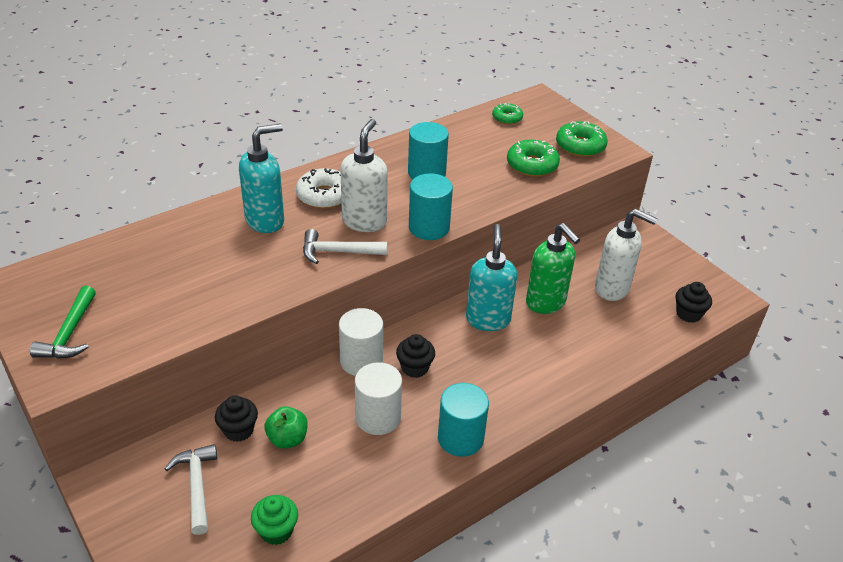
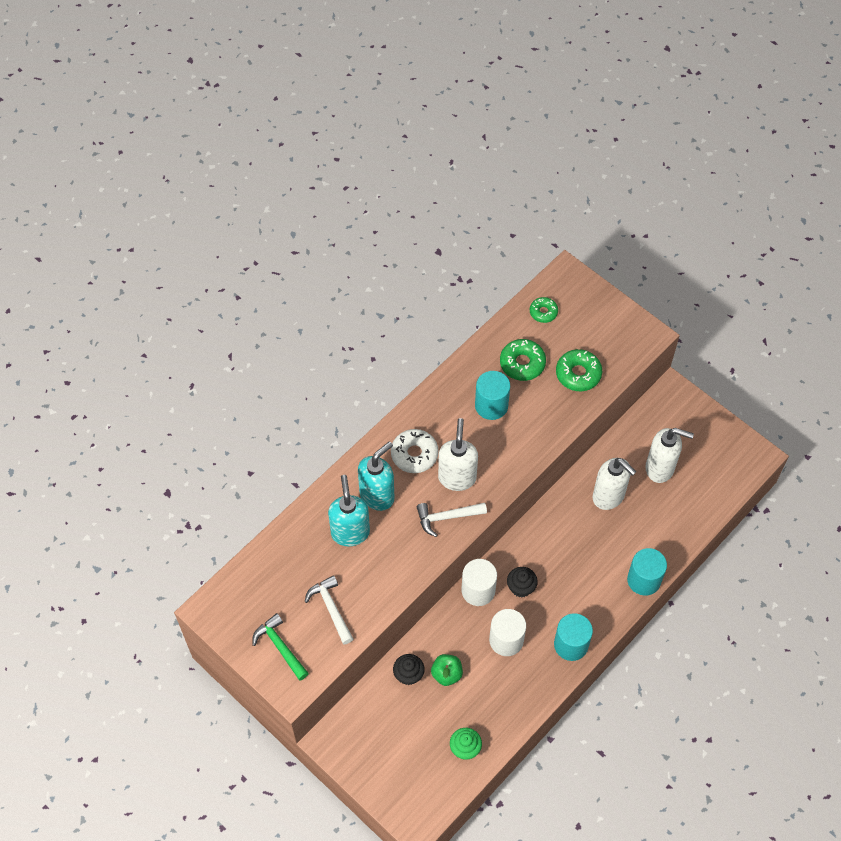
camera: 10 degrees left, 20 degrees up
green hammer [30,286,96,359] -> green hammer turned 150 degrees clockwise [252,613,309,680]
white hammer [164,444,217,535] -> white hammer moved to [305,575,353,644]
turquoise cylinder [409,174,453,240] -> turquoise cylinder moved to [627,548,667,596]
turquoise soap dispenser [466,224,517,331] -> turquoise soap dispenser moved to [328,475,370,546]
green soap dispenser [526,223,580,314] -> white soap dispenser [593,458,637,510]
green donut [556,121,608,157] -> green donut moved to [500,339,546,381]
black cupcake [675,282,712,323] -> none

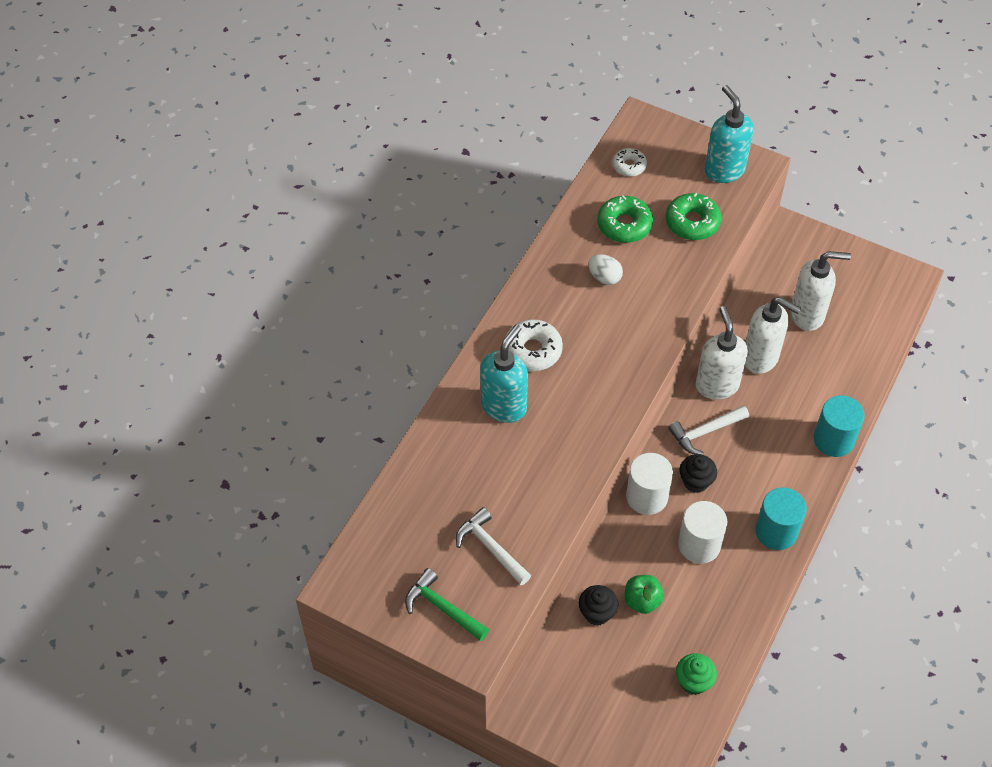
camera: 15 degrees left, 5 degrees down
turquoise soap dispenser [328,475,370,546] -> turquoise soap dispenser moved to [705,85,754,183]
white hammer [417,503,487,537] -> white hammer moved to [668,405,749,455]
white soap dispenser [438,418,478,491] -> white soap dispenser moved to [696,306,748,400]
turquoise cylinder [475,371,510,420] -> white egg [588,255,623,285]
green donut [530,297,558,323] -> white donut [613,148,647,177]

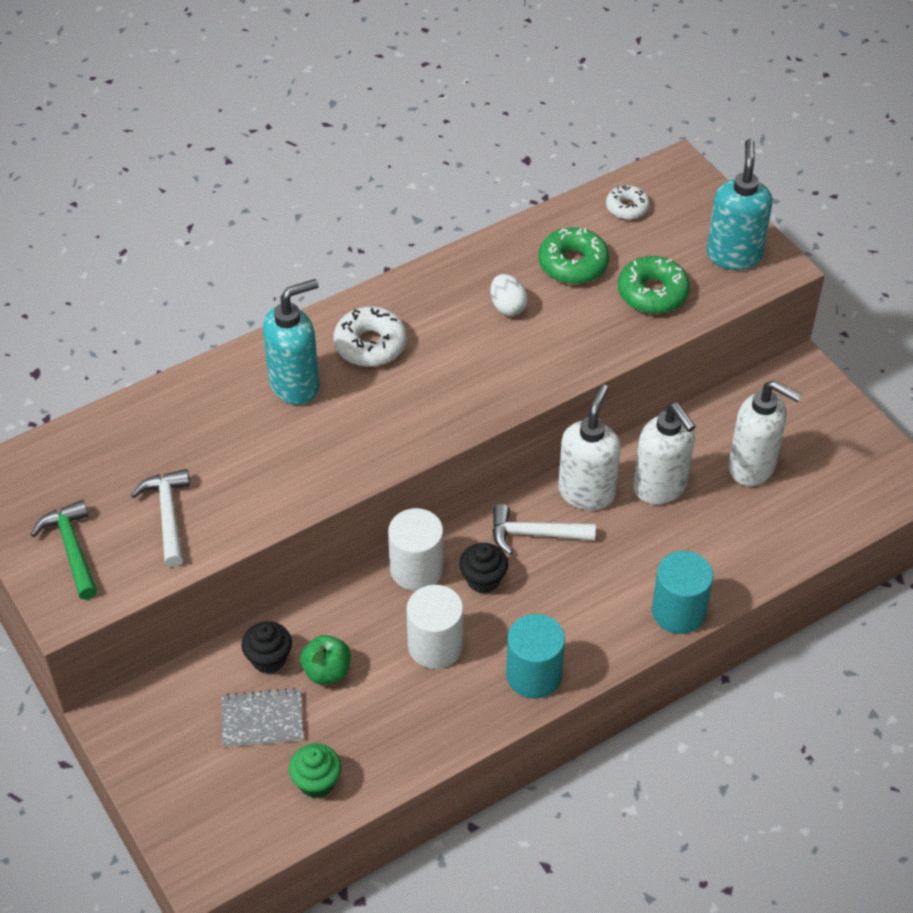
camera: 30 degrees right, 5 degrees down
none -> grey notebook [221,688,304,747]

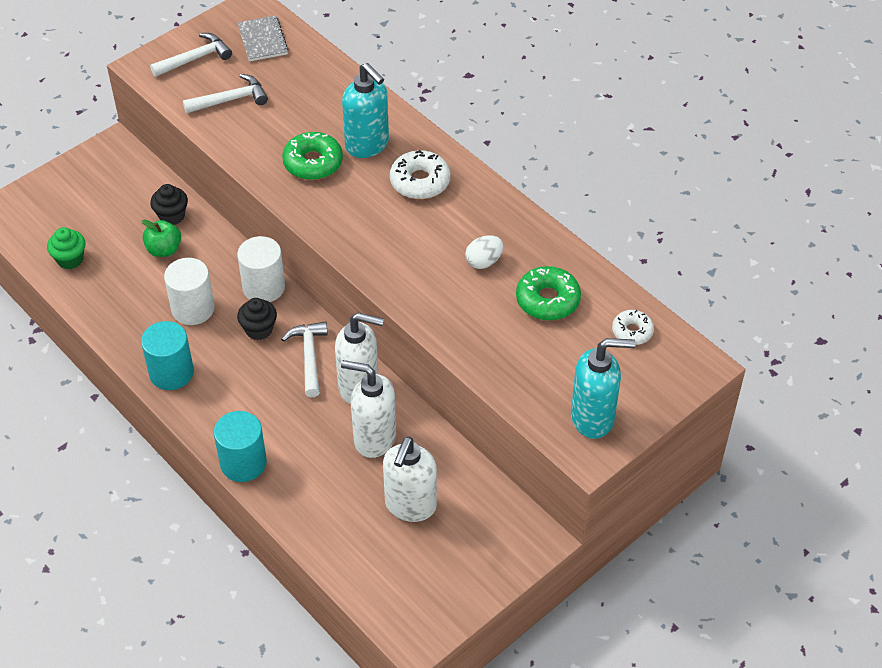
camera: 80 degrees right, 0 degrees up
green hammer [31,500,97,600] -> white hammer [150,33,232,77]
grey notebook [221,688,304,747] -> grey notebook moved to [237,15,289,61]
green donut [618,256,690,314] -> green donut moved to [282,132,343,180]
white soap dispenser [633,403,696,505] -> white soap dispenser turned 60 degrees clockwise [341,360,396,458]

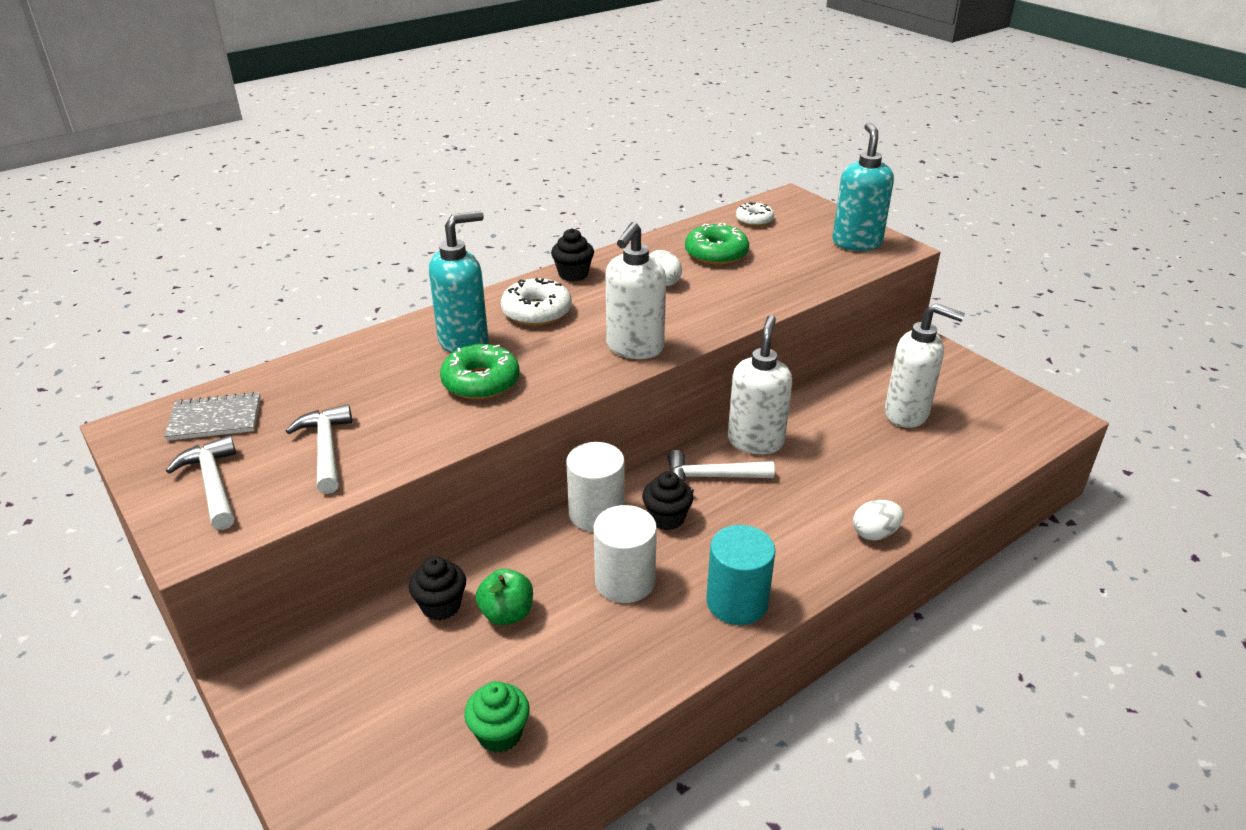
camera: 85 degrees left, 15 degrees down
turquoise cylinder [214,411,267,482] -> white egg [853,500,904,540]
white soap dispenser [341,360,396,458] -> white soap dispenser moved to [606,222,666,359]
none -> black cupcake [551,228,594,281]

